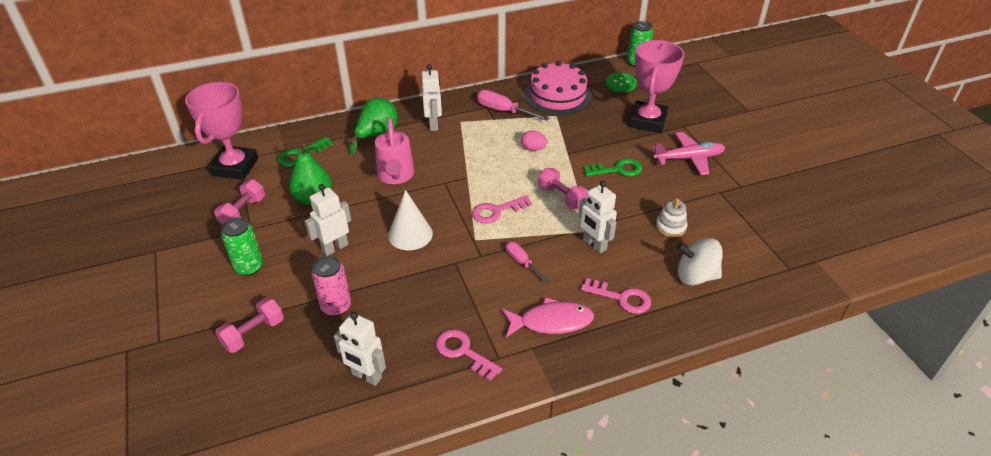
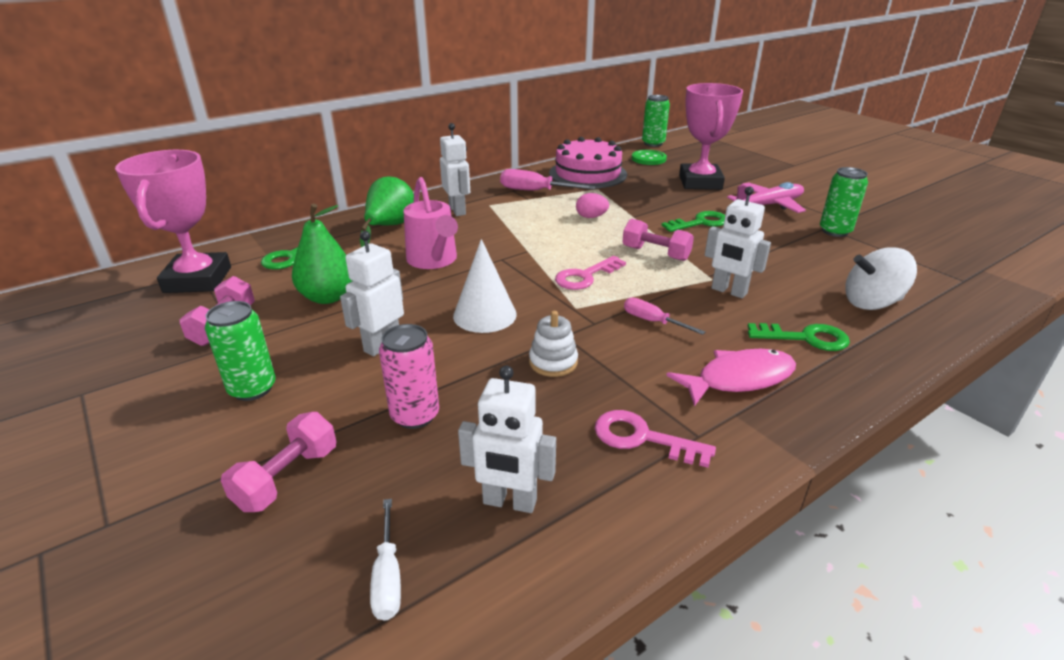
camera: 15 degrees left, 10 degrees down
pink key [581,278,651,314] -> green key [747,323,850,351]
white stacking toy [656,198,687,238] -> white stacking toy moved to [529,311,578,377]
none -> white screwdriver [370,499,401,621]
none -> green can [820,167,868,237]

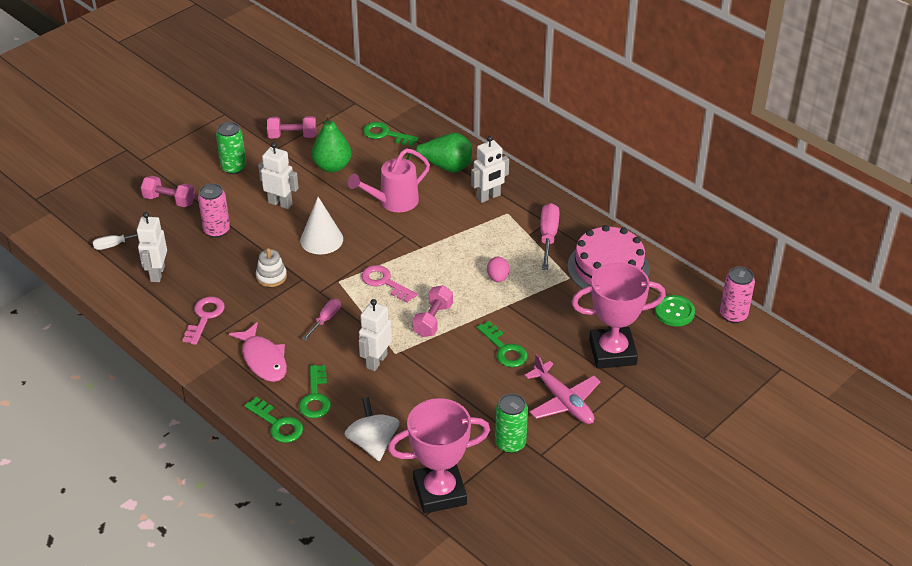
camera: 80 degrees right, 10 degrees up
pink trophy [115,150,231,293] -> pink trophy moved to [388,398,490,514]
green can [642,95,670,147] -> pink can [720,266,755,323]
none -> green key [244,397,303,443]

